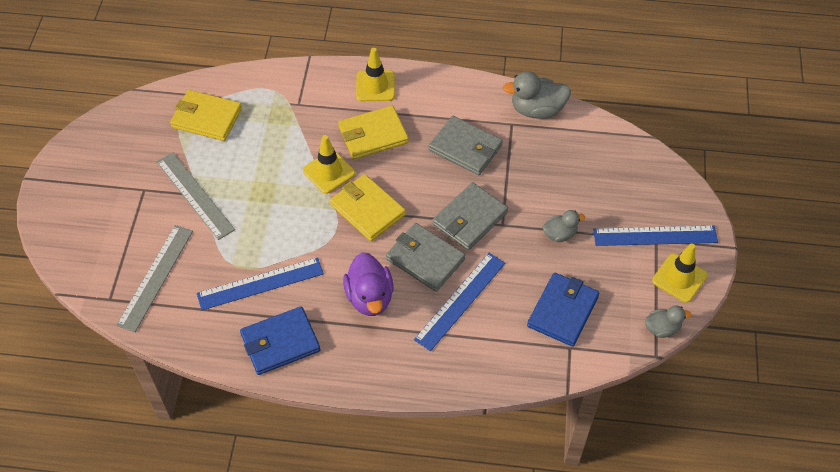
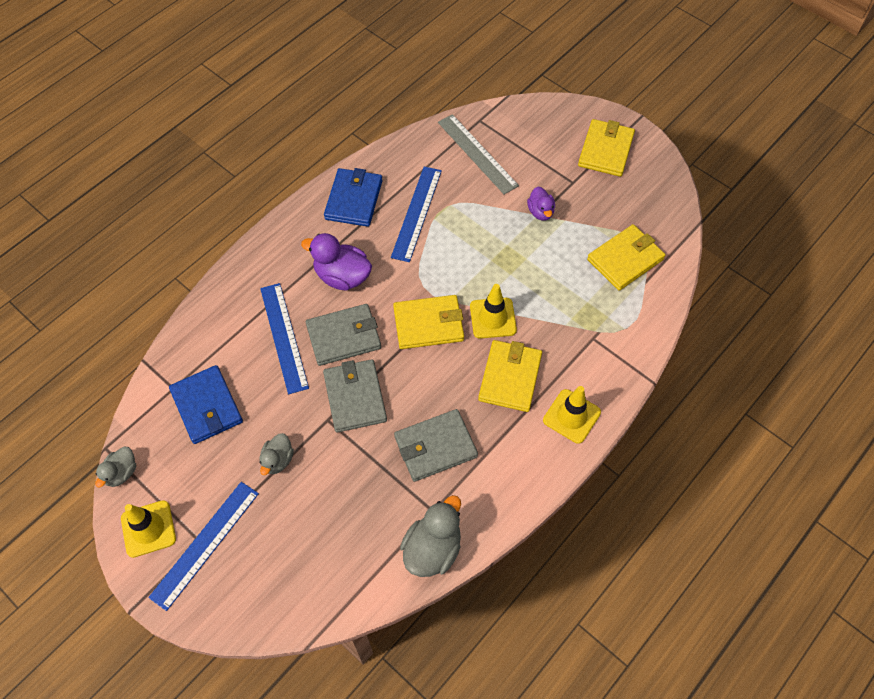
camera: 125 degrees right, 5 degrees up
grey ruler [157,153,235,240] -> purple duck [527,186,555,221]
none -> yellow wallet [578,119,635,177]

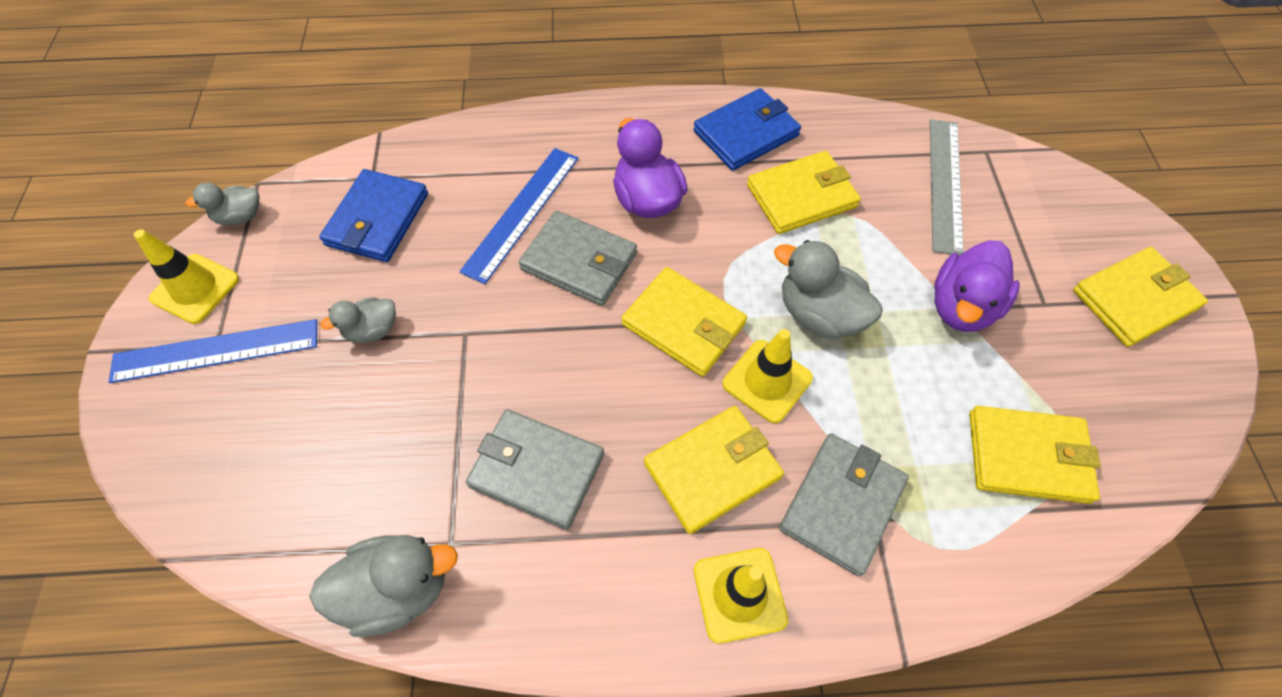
camera: 45 degrees right, 0 degrees up
grey wallet [323,359,387,432] -> grey wallet moved to [779,433,909,577]
blue ruler [391,166,442,262] -> yellow wallet [747,151,861,234]
purple duck [527,186,555,221] -> purple duck [934,240,1020,332], size x1.68
none -> grey duck [774,240,883,340]

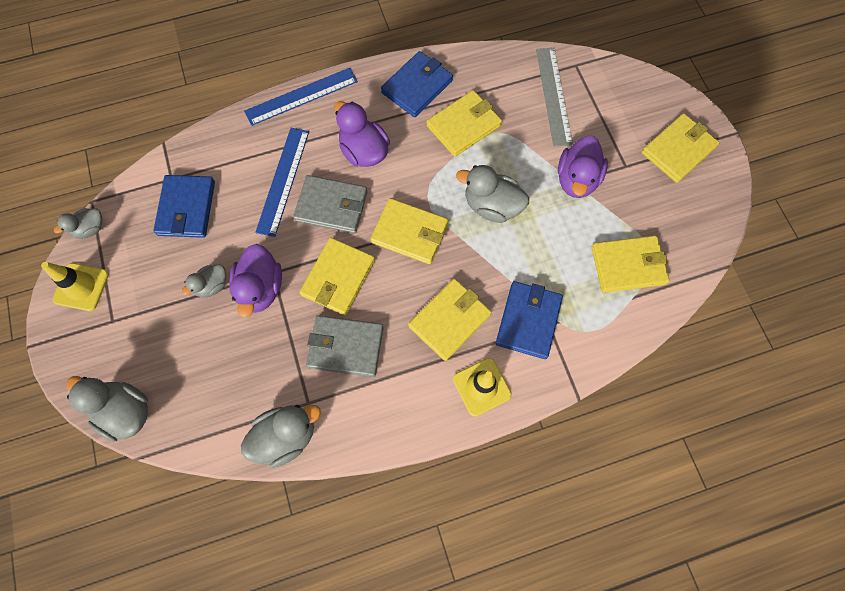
camera: 15 degrees left, 10 degrees up
blue ruler [109,319,317,383] -> blue ruler moved to [244,68,358,126]
yellow traffic cone [723,329,813,423] -> none
grey wallet [779,433,909,577] -> blue wallet [496,281,563,359]
none -> grey duck [66,376,148,442]
none -> purple duck [229,244,282,318]
none -> yellow wallet [299,238,375,315]

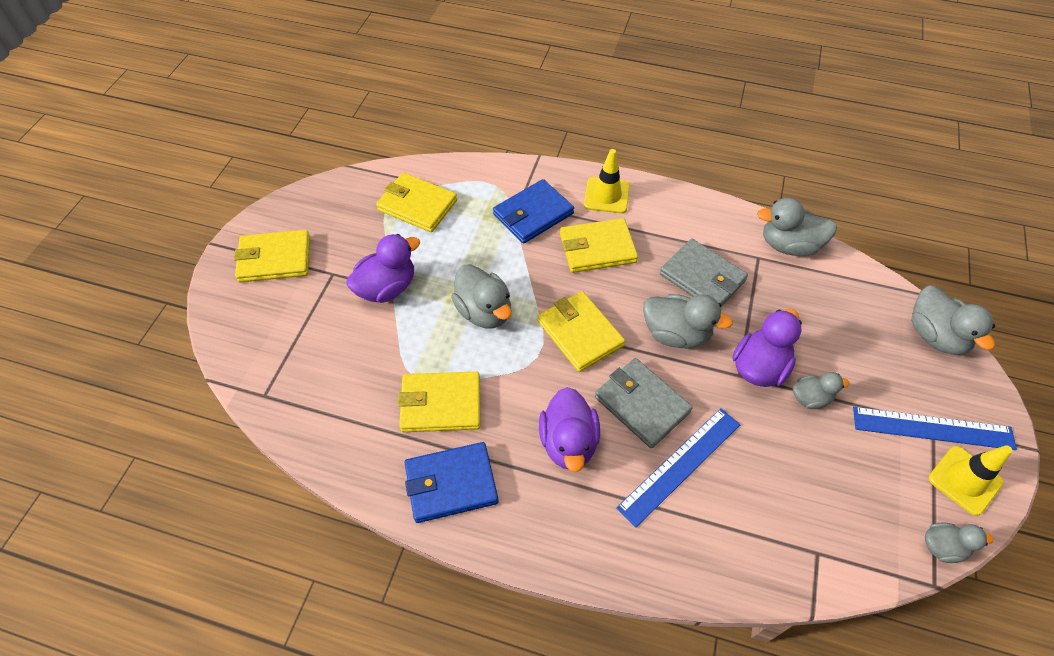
camera: 145 degrees left, 15 degrees down
blue wallet [153,175,215,238] -> none
blue ruler [244,68,358,126] -> blue ruler moved to [853,407,1017,450]
yellow wallet [299,238,375,315] -> grey duck [643,294,733,348]
grey ruler [536,48,573,146] -> none

